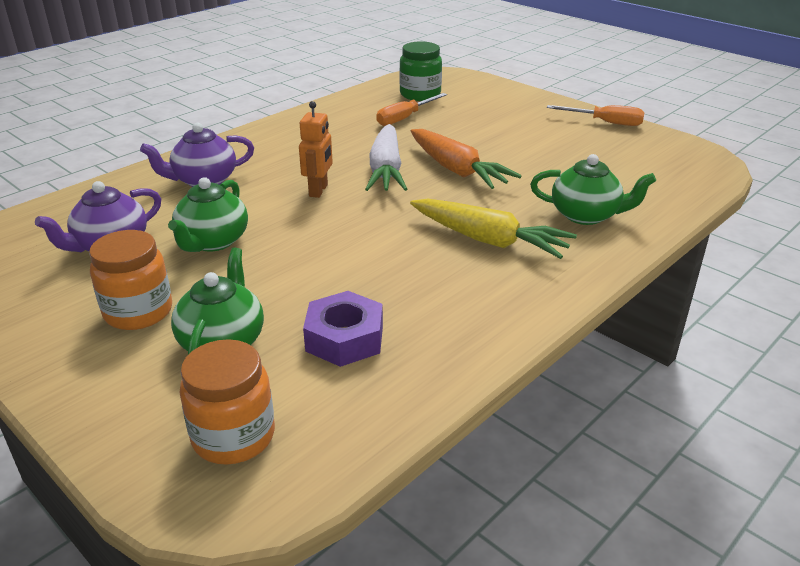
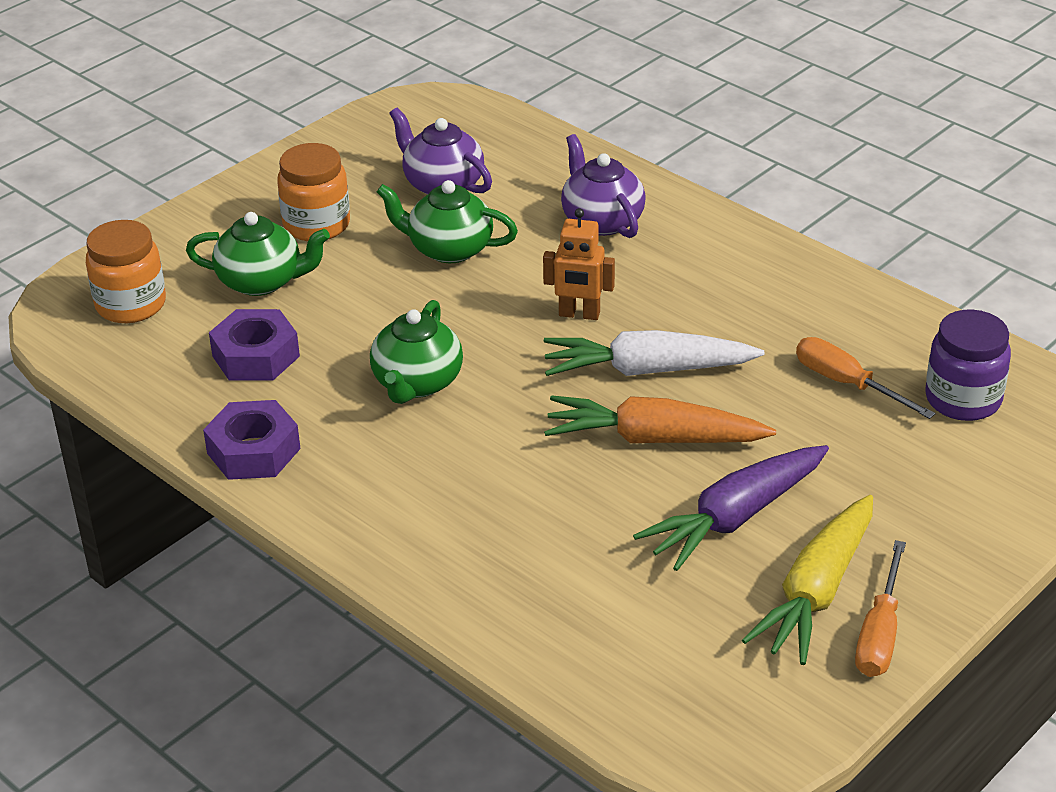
camera: 90 degrees right, 5 degrees up
green jar [400,41,442,101] -> purple jar [925,309,1011,421]
yellow carrot [410,199,577,259] -> yellow carrot moved to [742,495,873,665]
orange carrot [411,129,522,189] -> orange carrot turned 45 degrees clockwise [544,395,776,443]
green teapot [530,154,656,225] -> green teapot moved to [370,300,463,404]
none -> purple nut [203,400,301,480]
none -> purple carrot [633,445,829,571]

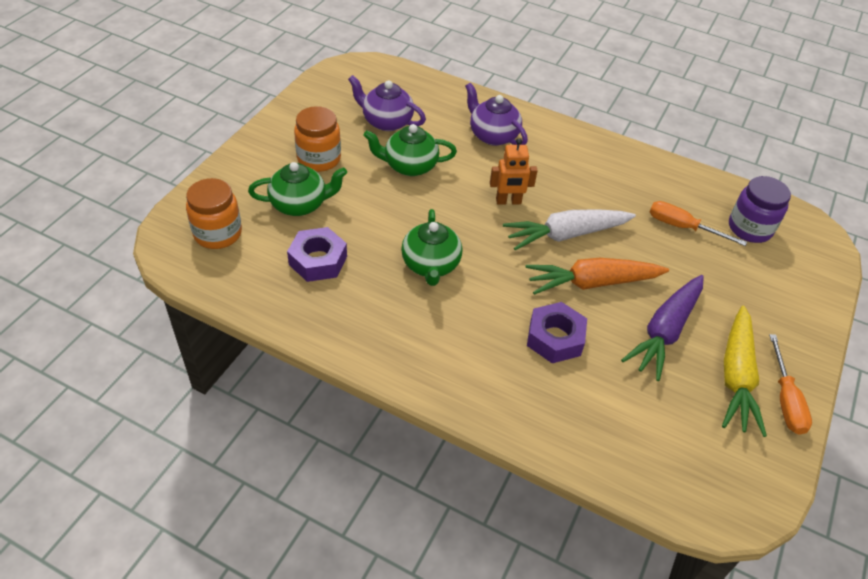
camera: 20 degrees left, 10 degrees up
purple nut [203,400,301,480] -> purple nut moved to [527,302,587,363]

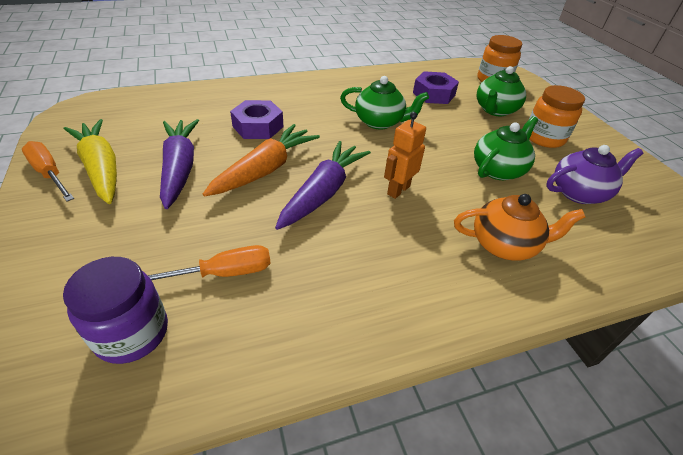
camera: 135 degrees right, 5 degrees down
green teapot [401,209,462,286] -> green teapot turned 150 degrees clockwise [340,76,429,130]
purple teapot [465,83,528,146] -> orange teapot [454,194,585,261]
white carrot [503,209,636,250] -> purple carrot [275,141,371,230]

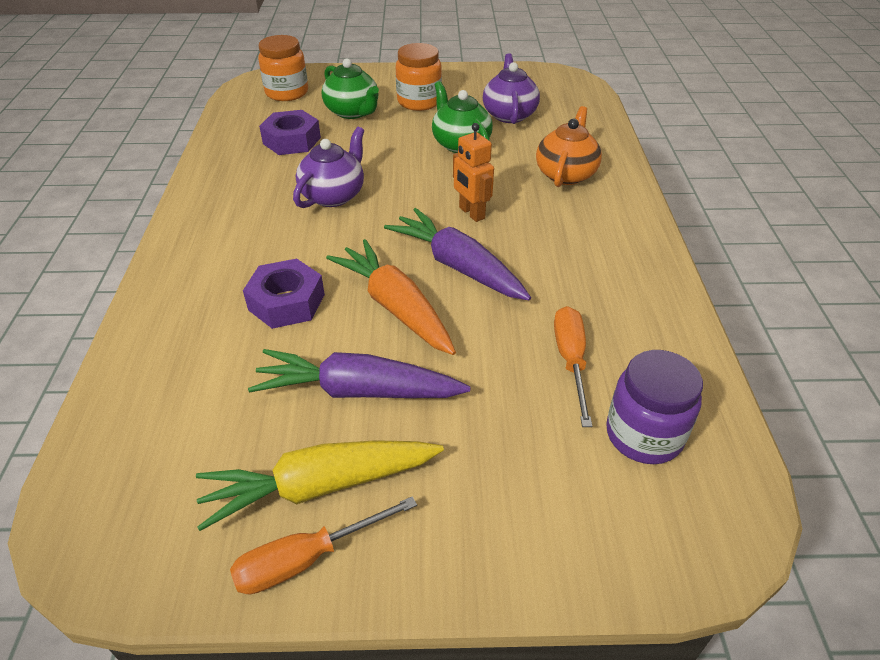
camera: 70 degrees left, 0 degrees up
green teapot [340,76,429,130] -> purple teapot [293,127,364,208]

